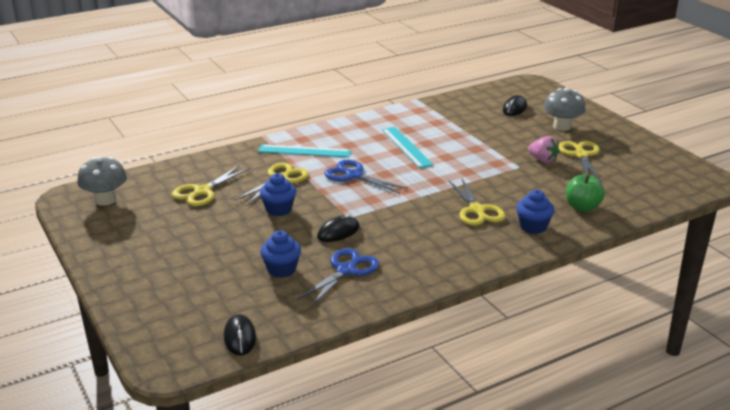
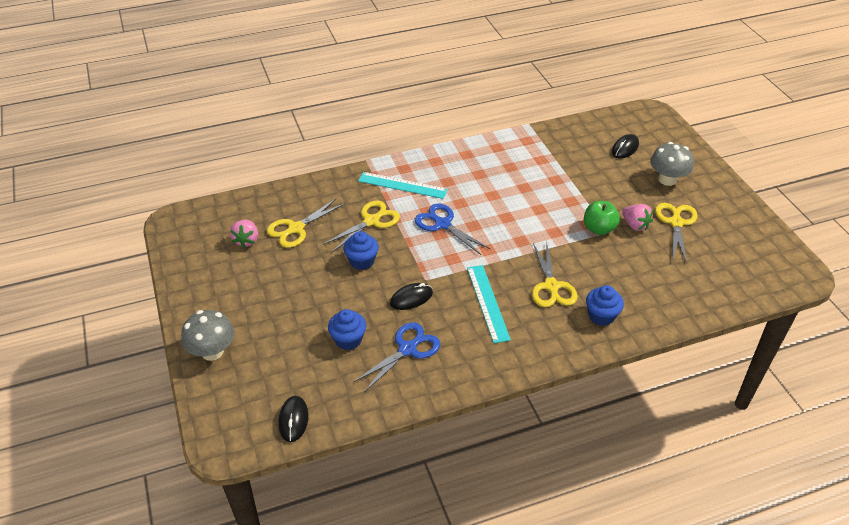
camera: 10 degrees right, 15 degrees up
grey mushroom [77,157,127,206] -> grey mushroom moved to [181,310,234,361]
turquoise ruler [382,127,433,168] -> turquoise ruler moved to [467,265,511,343]
green apple [566,175,605,212] -> green apple moved to [584,201,620,235]
none -> pink strawberry [230,220,258,248]

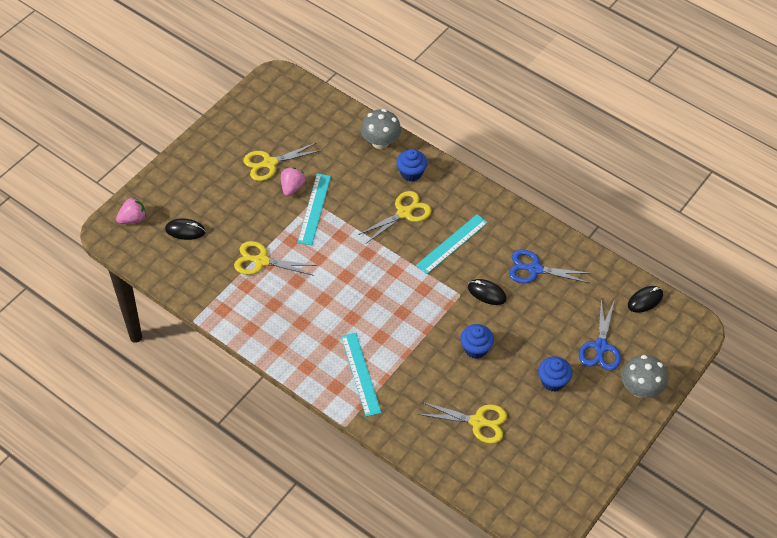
camera: 125 degrees left, 10 degrees up
pink strawberry [230,220,258,248] -> pink strawberry moved to [116,197,146,224]
yellow scissors [323,201,400,252] -> yellow scissors moved to [234,241,318,276]
blue cupcake [328,309,366,350] -> blue cupcake moved to [538,356,572,391]
blue scissors [415,204,491,255] -> blue scissors moved to [579,299,621,371]
green apple [584,201,620,235] -> turquoise ruler [298,174,331,245]
grey mushroom [650,142,694,186] -> grey mushroom moved to [361,109,401,149]

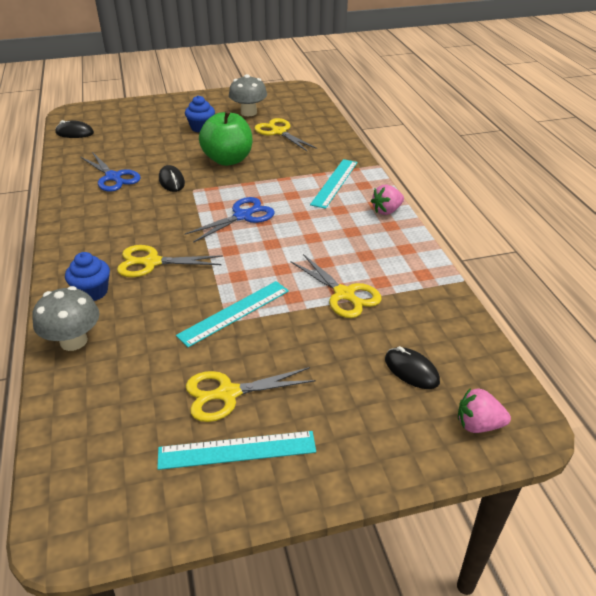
camera: 140 degrees left, 15 degrees down
yellow scissors [243,142,321,181] -> yellow scissors turned 150 degrees clockwise [185,367,316,422]
pink strawberry [281,167,305,196] -> pink strawberry moved to [371,185,404,215]
turquoise ruler [416,214,488,274] -> turquoise ruler moved to [157,431,316,470]
blue cupcake [460,324,494,359] -> green apple [199,111,252,166]
blue scissors [579,299,621,371] -> blue scissors moved to [184,197,275,243]
grey mushroom [621,355,667,398] -> grey mushroom moved to [229,74,267,116]

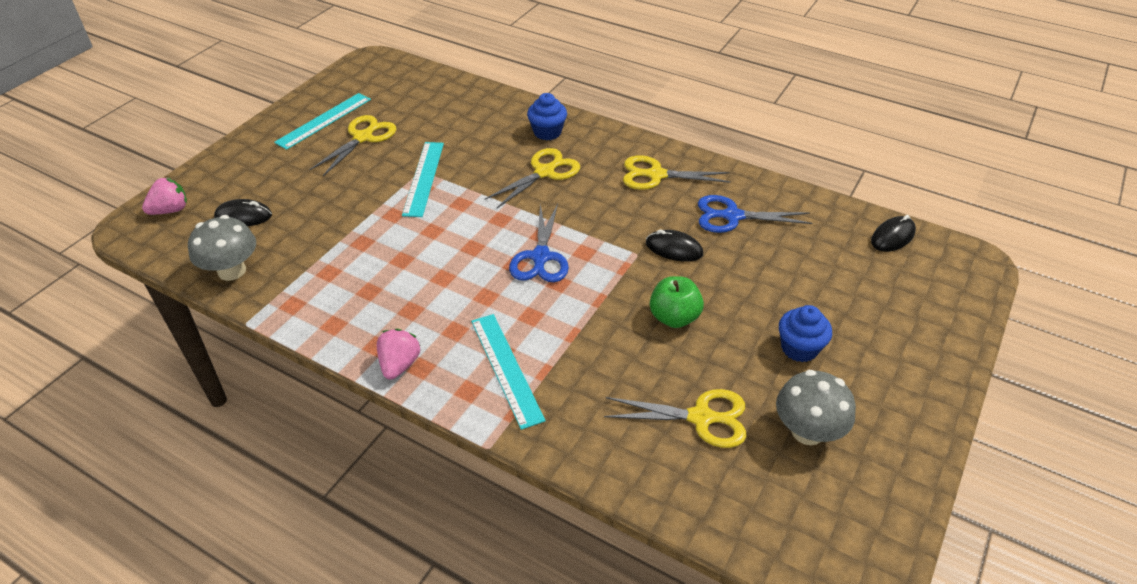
camera: 135 degrees right, 5 degrees up
grey mushroom [32,286,100,351] -> grey mushroom moved to [188,215,256,281]
green apple [199,111,252,166] -> green apple [650,276,704,328], size x0.64
yellow scissors [291,254,382,318] -> yellow scissors moved to [623,155,731,190]

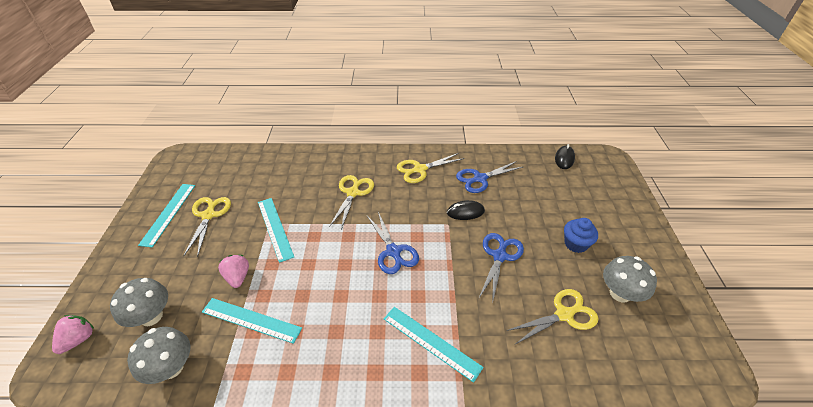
camera: 30 degrees left, 0 degrees up
black mouse [214,199,272,226] -> grey mushroom [110,278,168,327]
pink strawberry [377,329,420,379] -> pink strawberry moved to [218,255,249,288]
blue cupcake [527,93,567,141] -> none
green apple [650,276,704,328] -> blue scissors [479,233,524,304]
none -> turquoise ruler [202,298,302,344]

